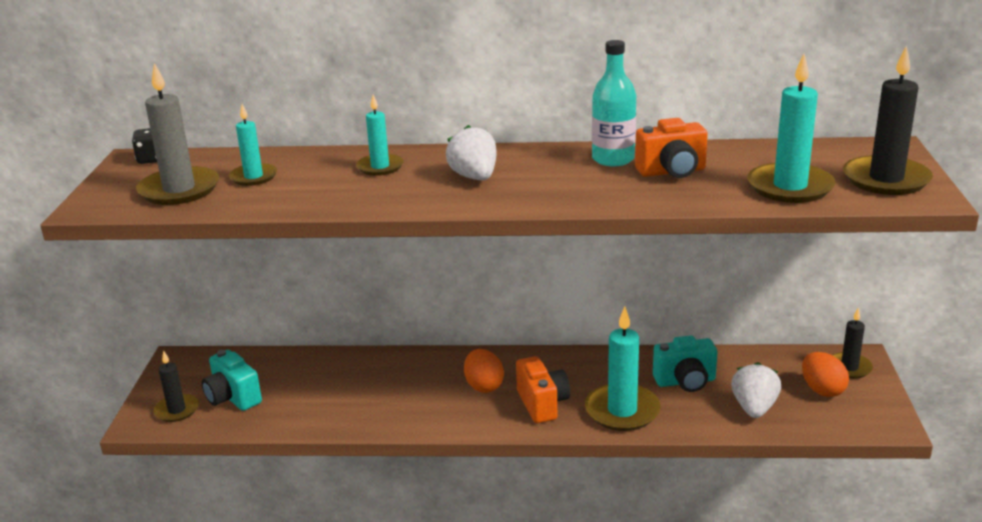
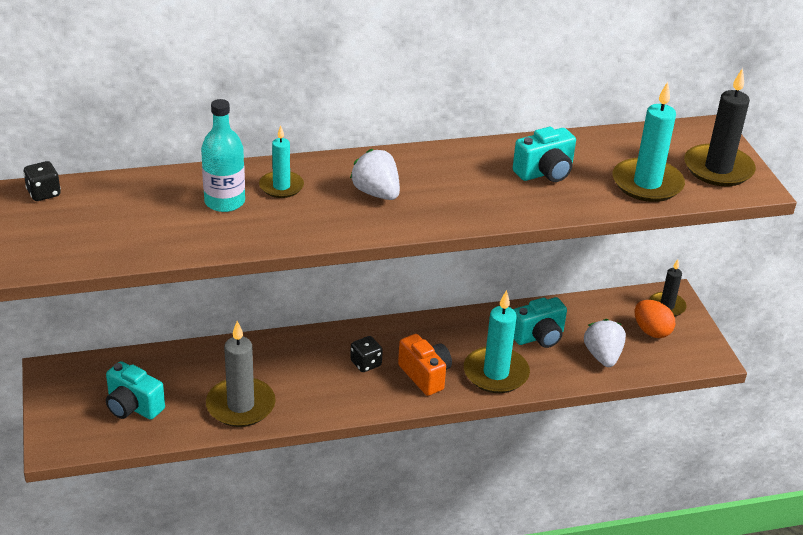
camera: 20 degrees left, 10 degrees up
grey candle [136,63,219,205] -> grey candle moved to [206,321,276,427]
black candle [153,350,199,422] -> none
turquoise candle [229,104,277,186] -> none
orange egg [464,349,504,393] -> black dice [350,336,383,372]
turquoise bottle [592,40,636,166] -> turquoise bottle moved to [201,99,245,212]
orange camera [635,118,708,178] -> turquoise camera [513,127,576,182]

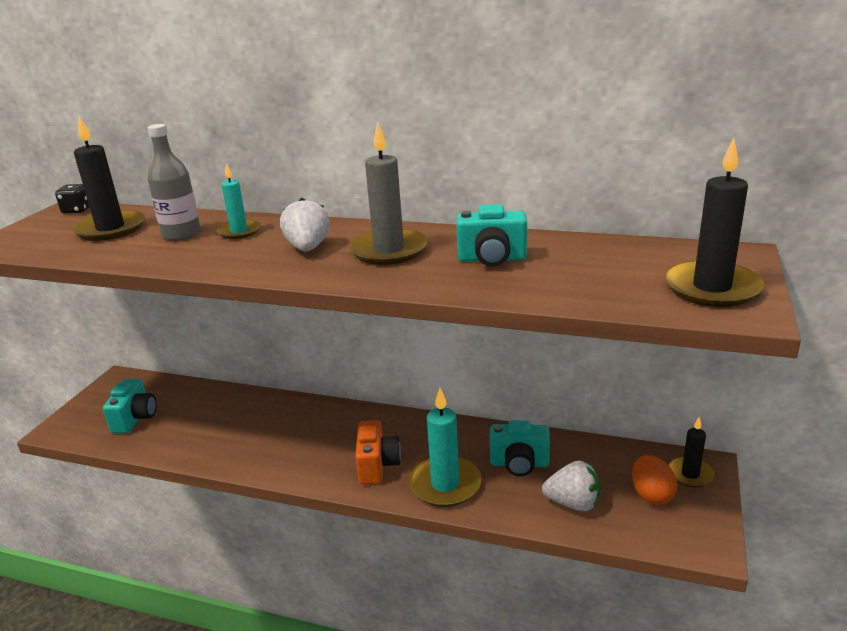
camera: 35 degrees right, 10 degrees down
turquoise camera [106,361,165,420] -> turquoise camera turned 150 degrees counterclockwise [103,379,157,433]
turquoise bottle [201,99,245,212] -> grey bottle [147,124,201,241]
grey candle [206,321,276,427] -> grey candle moved to [349,122,428,265]
black dice [350,336,383,372] -> none
white strawberry [584,319,626,367] -> white strawberry turned 75 degrees clockwise [542,461,601,511]
turquoise candle [612,82,685,202] -> none
none -> black candle [72,116,145,241]

